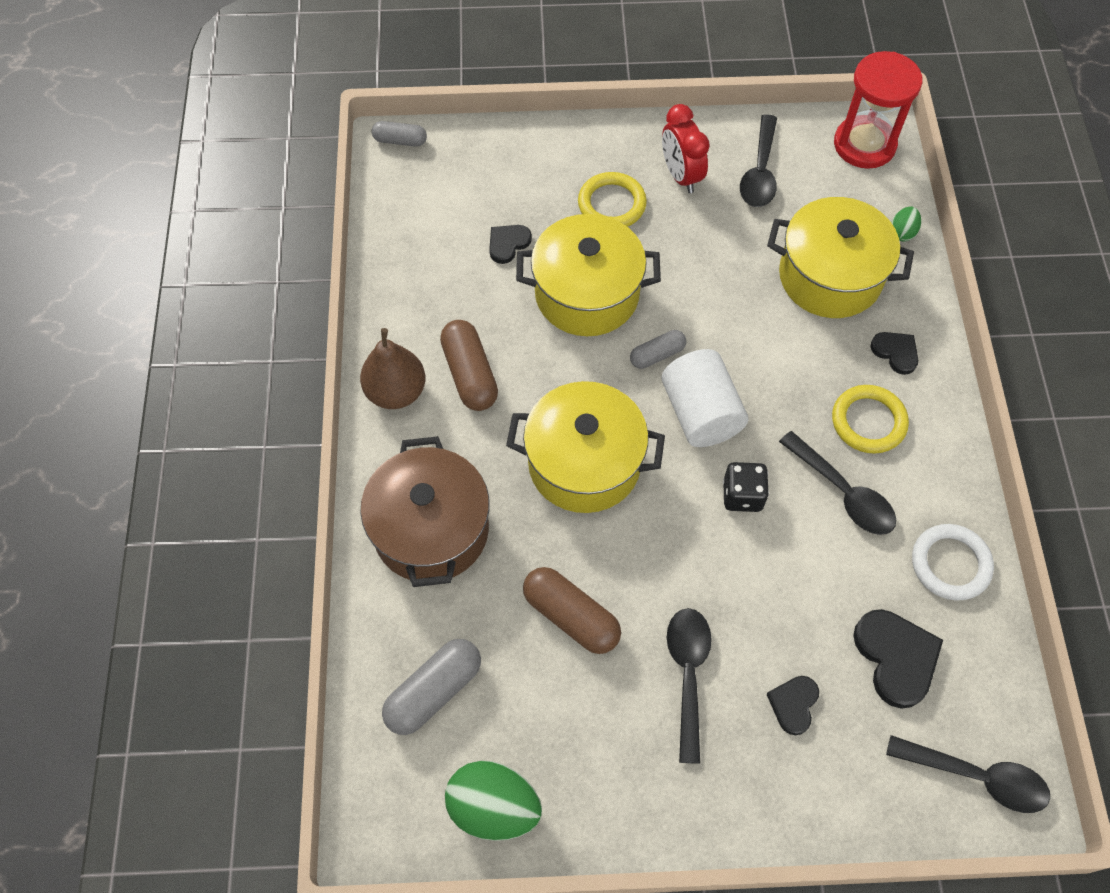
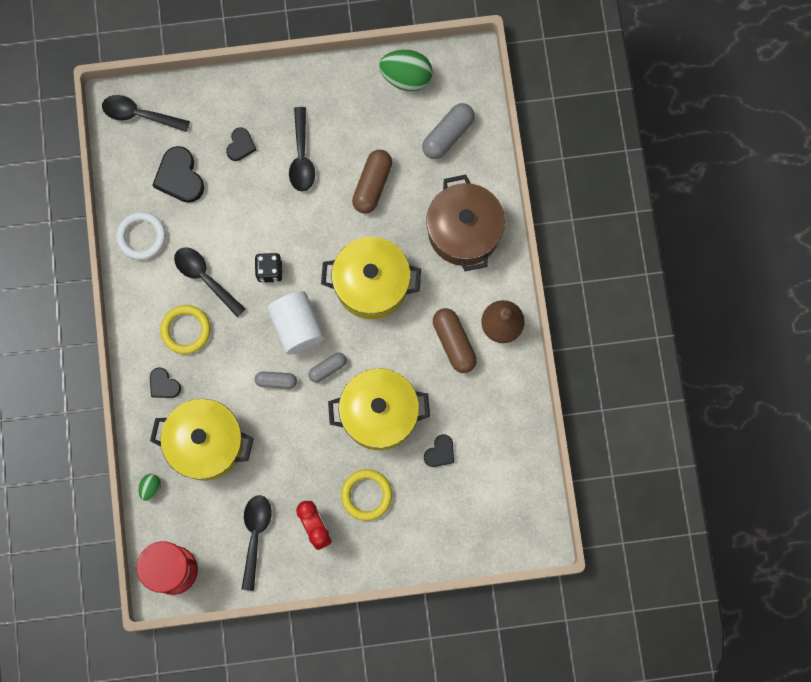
camera: 175 degrees right, 15 degrees up
grey capsule [372,121,427,147] -> grey capsule moved to [255,371,297,389]
brown capsule [523,567,621,654] -> brown capsule turned 75 degrees clockwise [352,150,392,214]

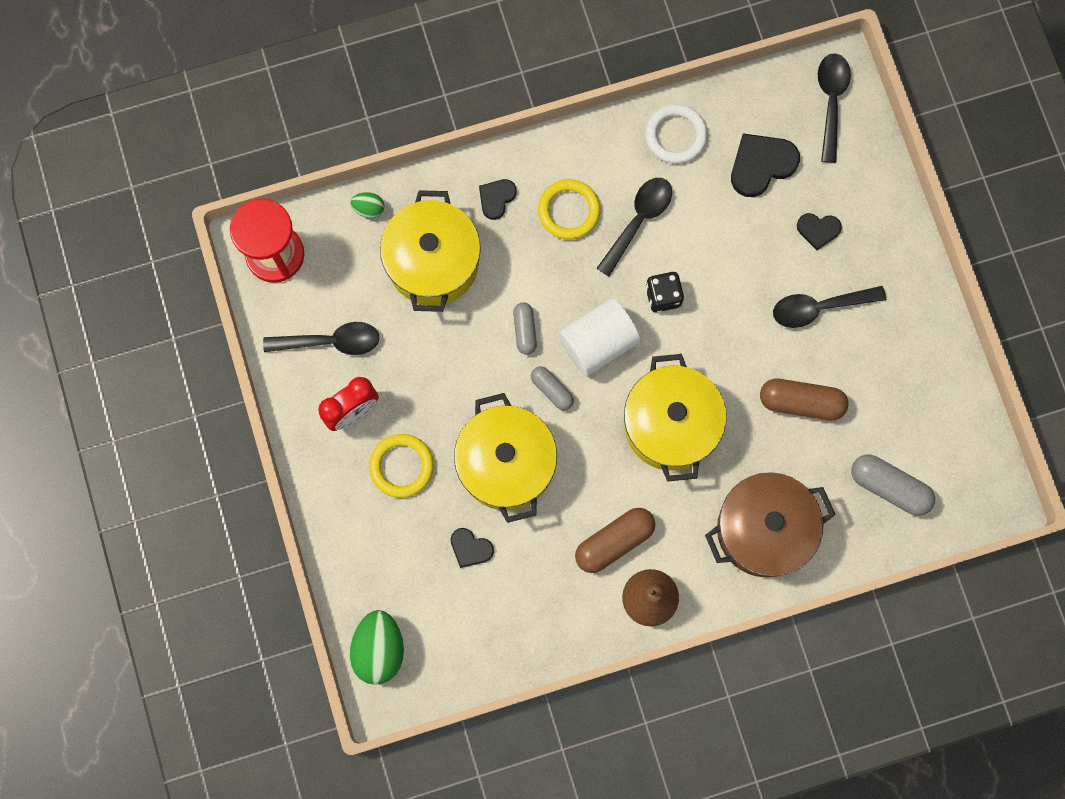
camera: 80 degrees right, 0 degrees up
green egg [379,50,432,91] -> green egg moved to [349,610,404,685]

